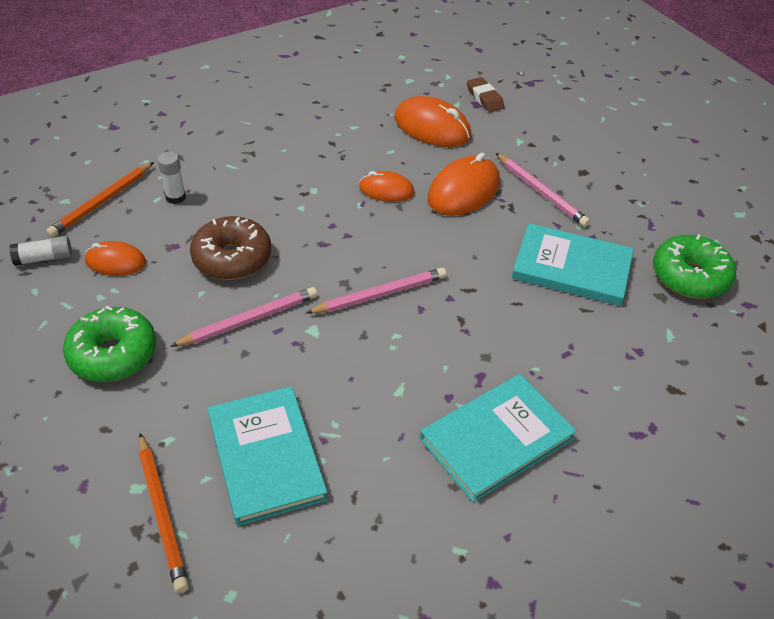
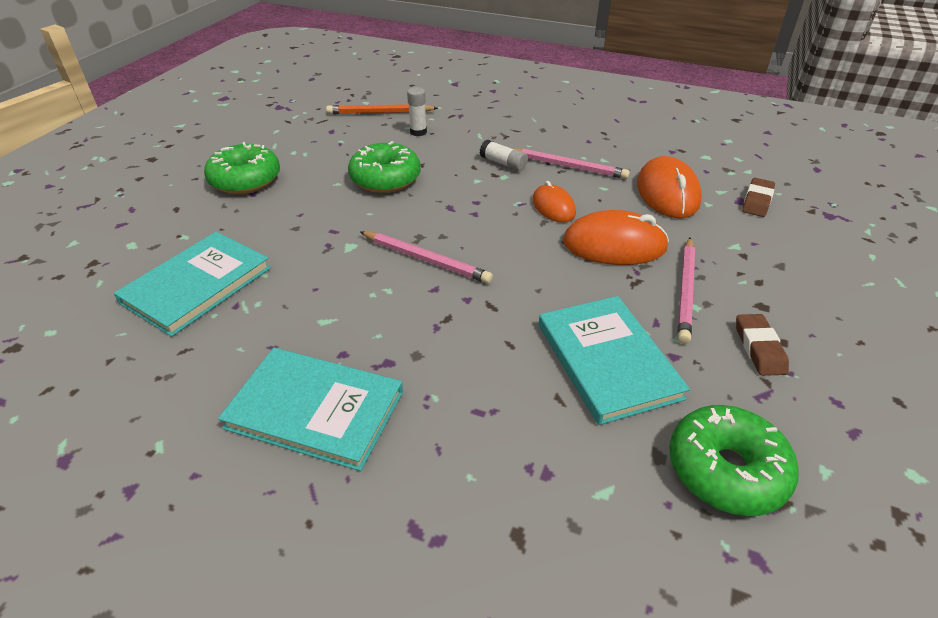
camera: 55 degrees right, 5 degrees down
white glue stick [9,236,72,266] -> white glue stick moved to [480,139,528,171]
orange mouse [85,241,146,276] -> none
orange pencil [139,433,189,593] -> none
pink pencil [170,287,317,347] -> pink pencil moved to [511,148,630,179]
brown donut [190,216,271,280] -> green donut [348,141,421,193]
none -> brown eraser [736,314,789,376]

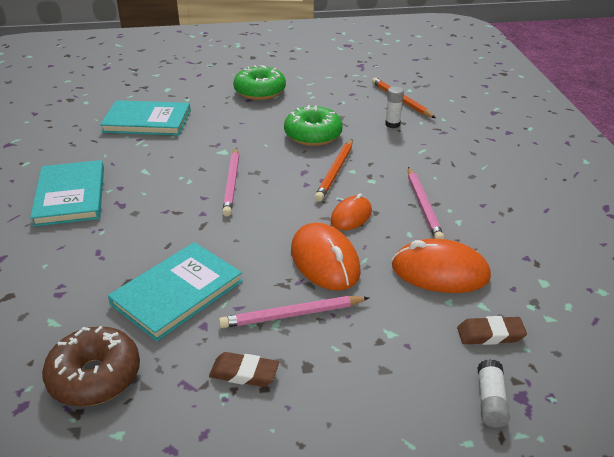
camera: 60 degrees right, 5 degrees down
white glue stick [480,139,528,171] -> white glue stick moved to [477,359,510,427]
orange mouse [637,156,702,218] -> orange mouse turned 45 degrees clockwise [392,239,491,293]
green donut [669,405,799,516] -> brown donut [42,326,140,407]
brown eraser [736,314,789,376] -> brown eraser turned 45 degrees clockwise [209,352,279,387]
none -> orange pencil [314,139,353,202]

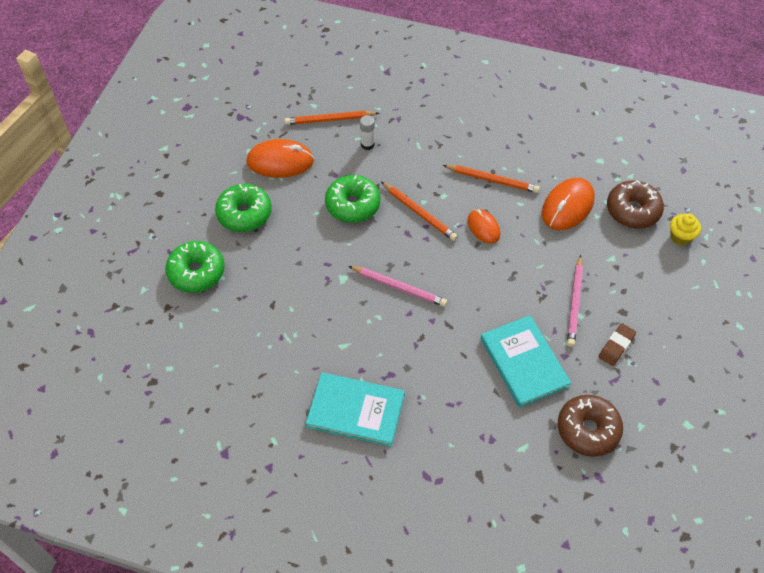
camera: 65 degrees left, 20 degrees up
turquoise book [100,100,191,135] -> none
orange mouse [291,223,361,291] -> orange mouse moved to [246,139,314,178]
pink pencil [408,167,444,239] -> orange pencil [443,165,540,193]
brown eraser [457,316,527,345] -> brown donut [607,180,664,229]
white glue stick [477,359,510,427] -> yellow cupcake [670,214,701,246]
none -> green donut [165,241,225,293]

